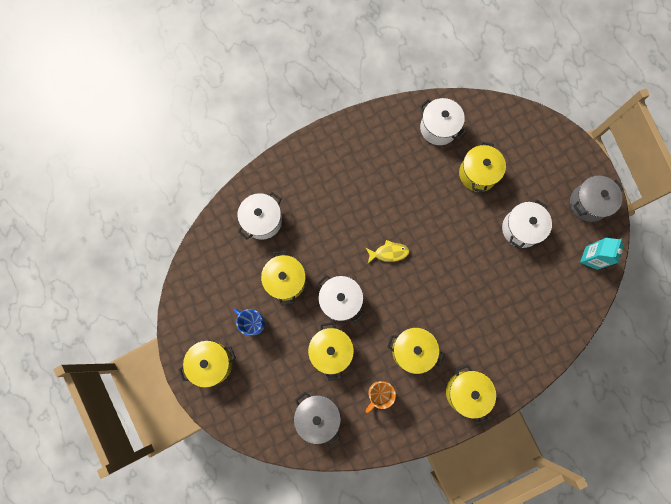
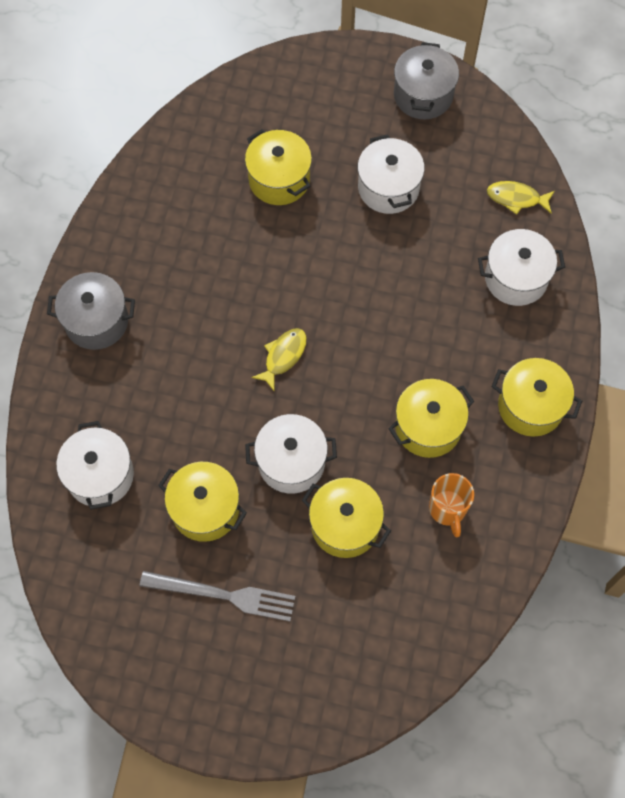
camera: 50 degrees left, 10 degrees down
yellow pot [178,341,236,388] -> none
blue mug [233,308,265,335] -> grey fork [140,571,295,621]
grey pot [294,392,341,447] -> grey pot moved to [47,272,135,350]
white pot [420,98,466,145] -> white pot moved to [478,229,565,306]
turquoise carton [580,238,624,270] -> none
none -> yellow fish [487,181,555,215]

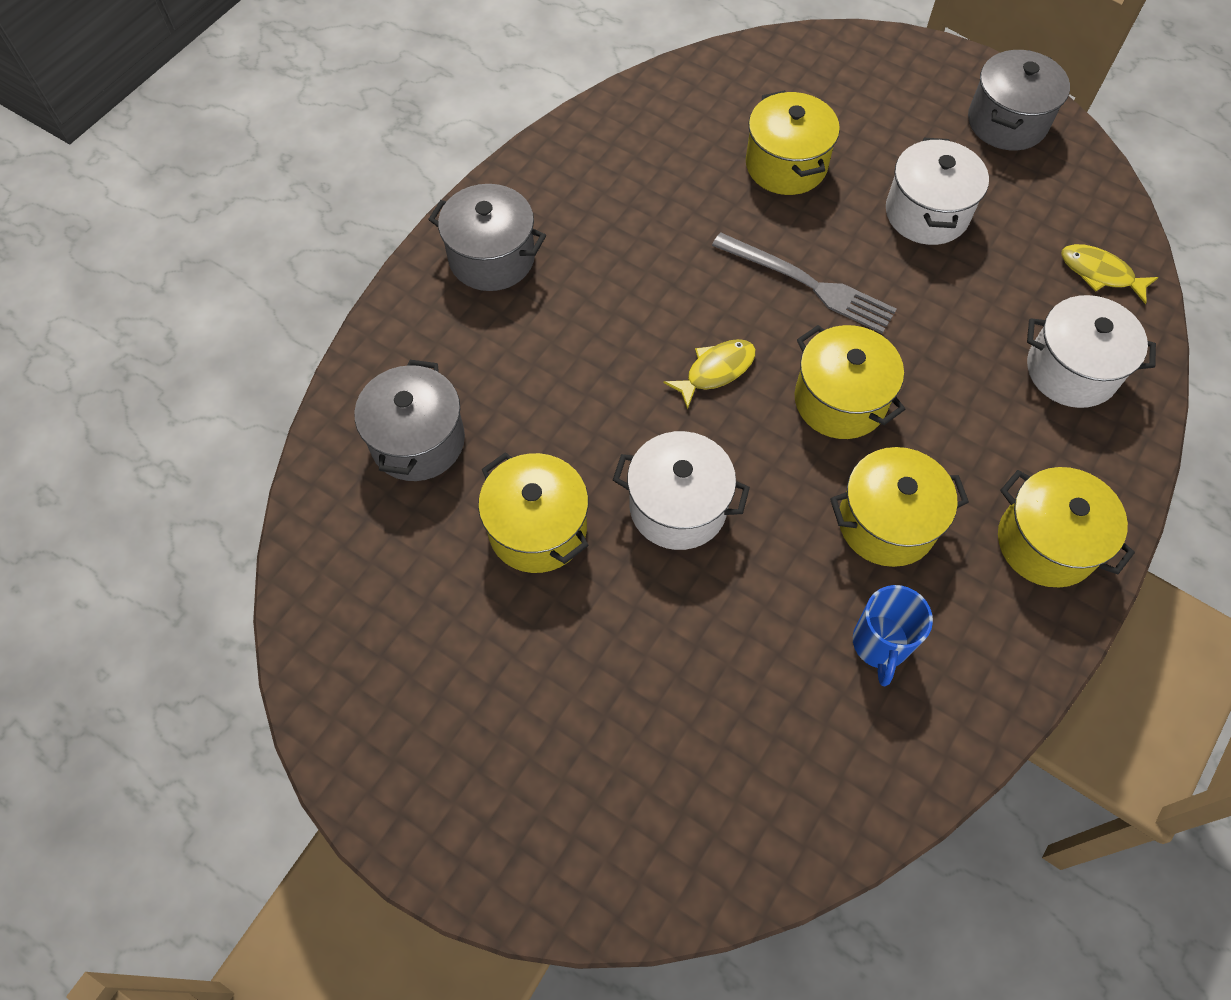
camera: 20 degrees right, 5 degrees down
white pot [56,421,134,510] -> grey pot [354,360,465,481]
grey fork [140,571,295,621] -> grey fork moved to [712,232,897,333]
yellow pot [302,478,391,558] -> yellow pot moved to [795,325,905,439]
orange mug [429,473,474,537] -> blue mug [853,585,933,686]

